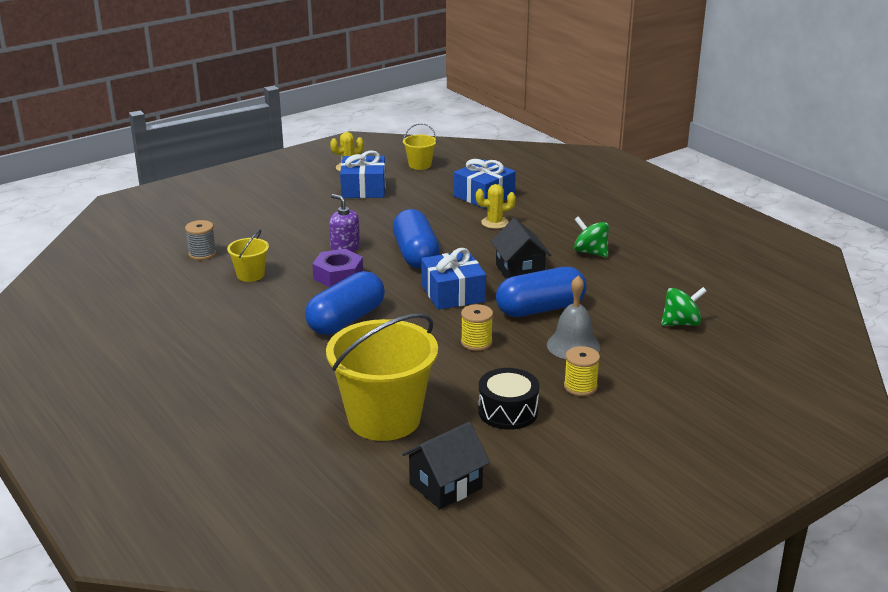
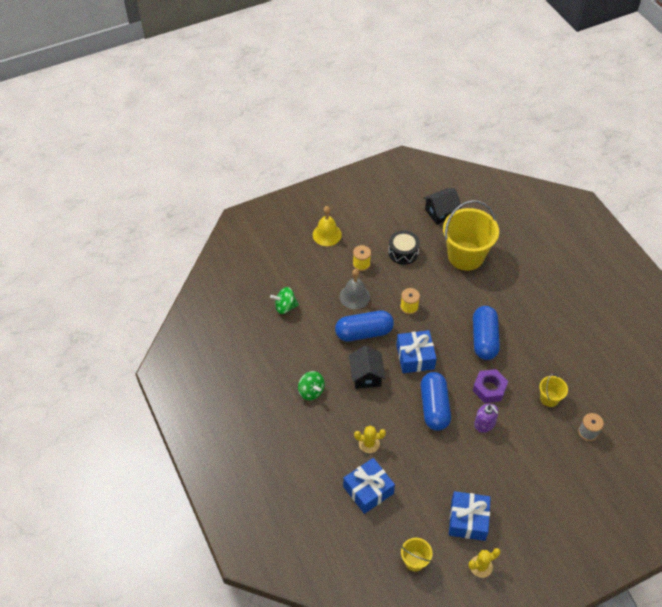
camera: 170 degrees left, 25 degrees up
blue capsule [305,271,385,335] -> blue capsule turned 45 degrees counterclockwise [473,306,500,360]
none -> yellow bell [313,206,342,246]

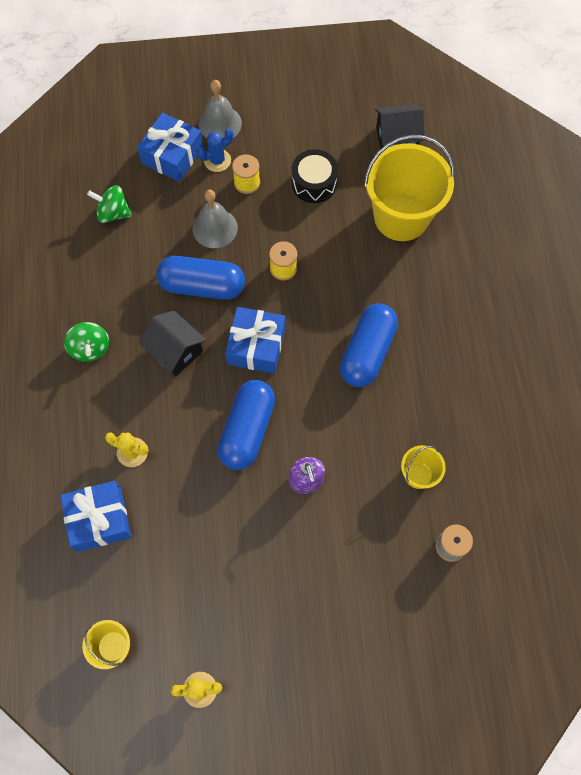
camera: 20 degrees right, 15 degrees up
yellow bell [313,206,342,246] -> grey bell [199,80,242,138]
black house [349,346,385,389] -> black house turned 60 degrees counterclockwise [139,311,206,376]
blue gift [449,491,491,541] -> blue gift moved to [137,113,203,182]
purple nut [473,369,508,403] -> none
none -> blue cactus [197,129,233,172]

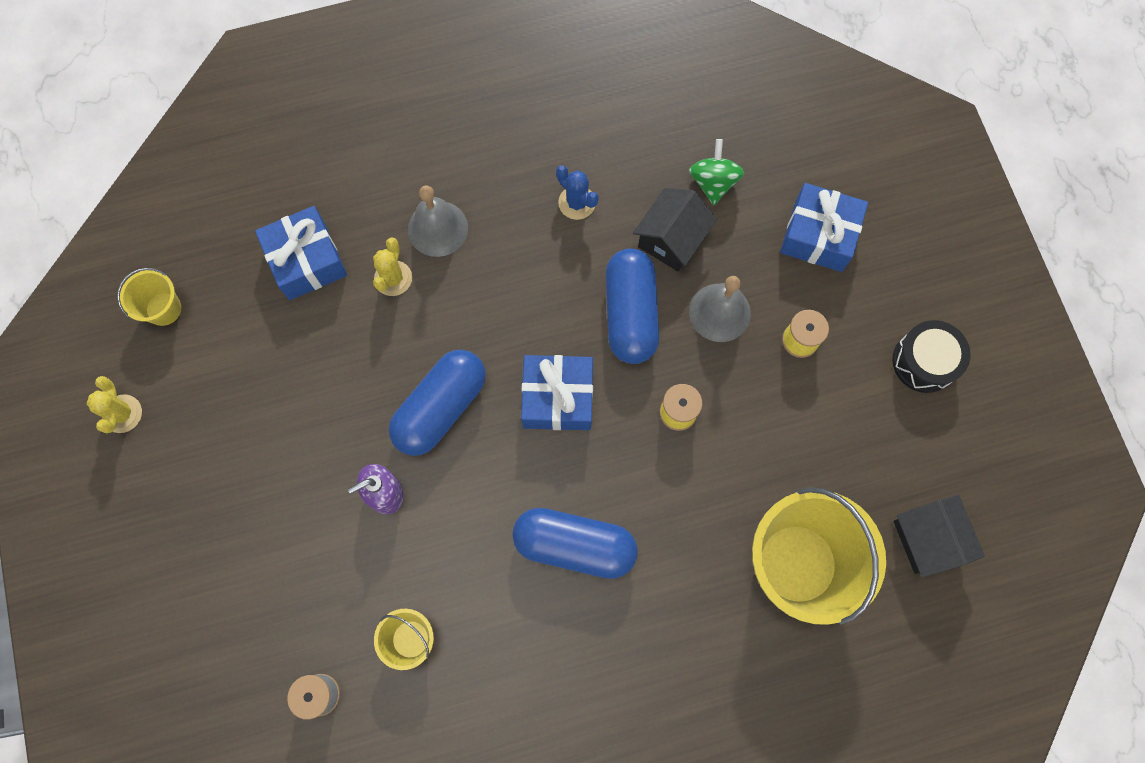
camera: 80 degrees right, 5 degrees up
green spinning top [64,322,109,362] -> none
black house [139,311,206,376] -> black house moved to [633,188,717,271]
blue cactus [197,129,233,172] -> blue cactus moved to [556,165,599,220]
grey bell [199,80,242,138] -> grey bell moved to [408,185,468,257]
blue capsule [217,380,275,470] -> blue capsule turned 60 degrees counterclockwise [389,350,486,456]
black drum [292,149,338,203] -> black drum moved to [892,320,971,393]

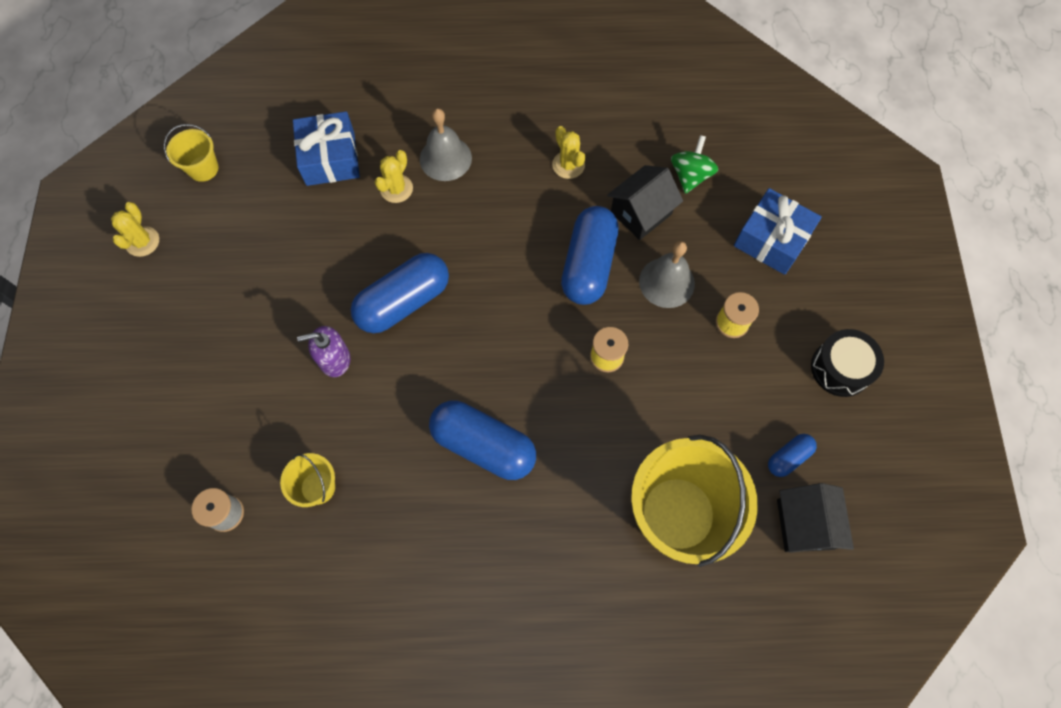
camera: 15 degrees right, 5 degrees down
blue gift [521,355,593,430] -> none
blue cactus [556,165,599,220] -> yellow cactus [552,126,585,179]
none -> blue capsule [768,434,817,477]

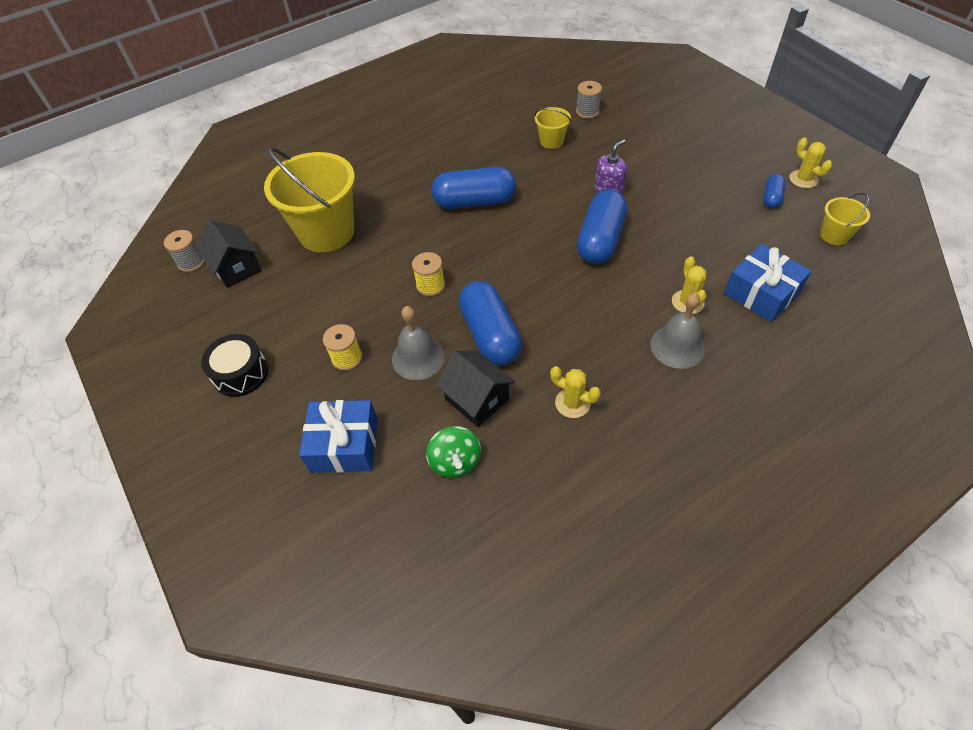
camera: 150 degrees right, 15 degrees down
black house [607,165,683,240] -> black house turned 60 degrees counterclockwise [436,351,515,427]
blue capsule [768,434,817,477] -> blue capsule moved to [763,174,785,208]
none -> grey spool [164,230,205,272]

